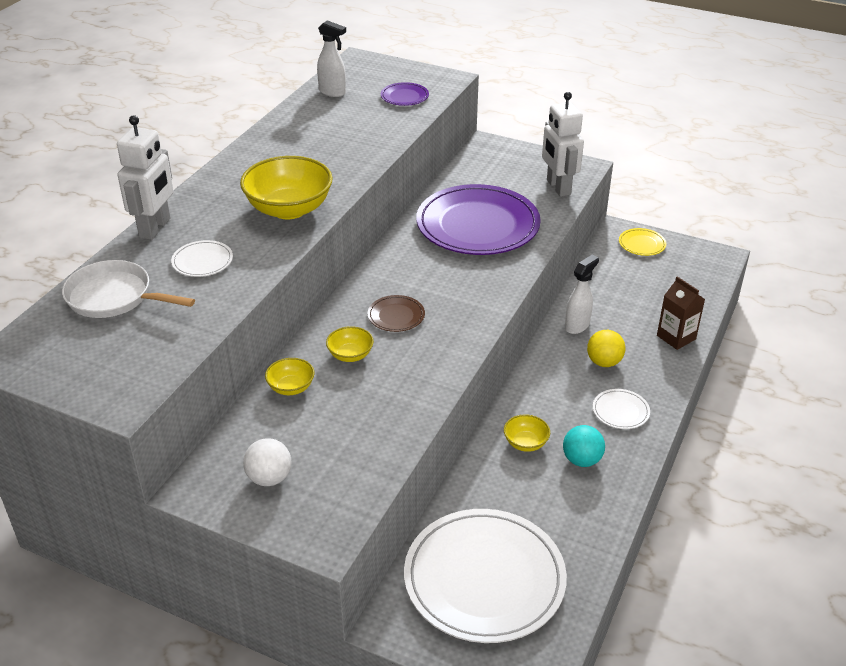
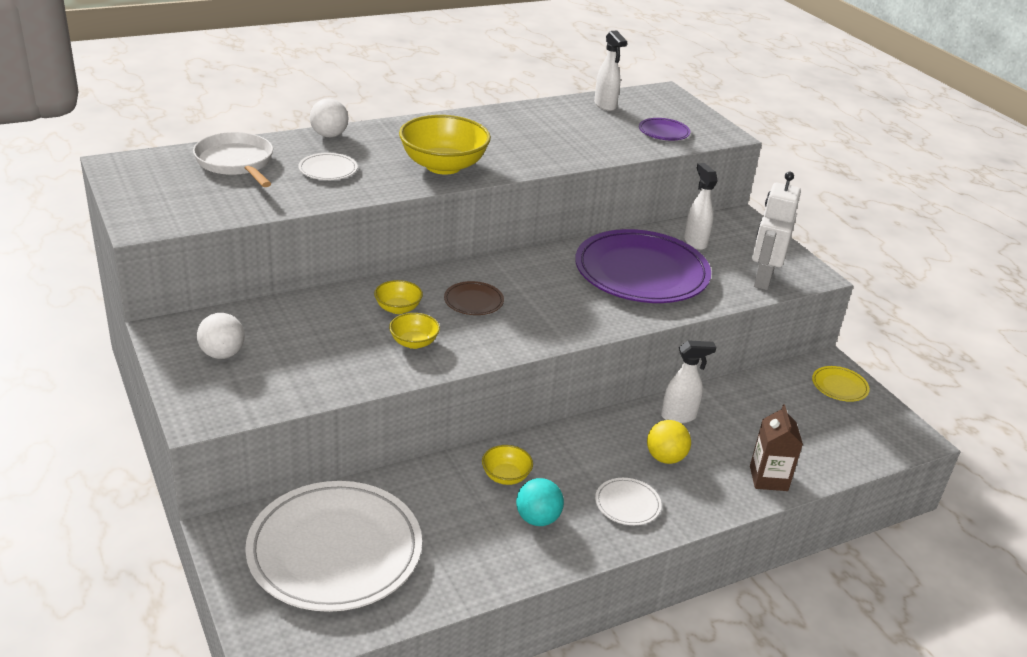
camera: 35 degrees right, 5 degrees down
white robot [117,115,174,240] -> white ball [310,98,348,137]
yellow bowl [265,358,314,395] -> yellow bowl moved to [389,313,440,349]
none -> white spray bottle [684,163,718,250]

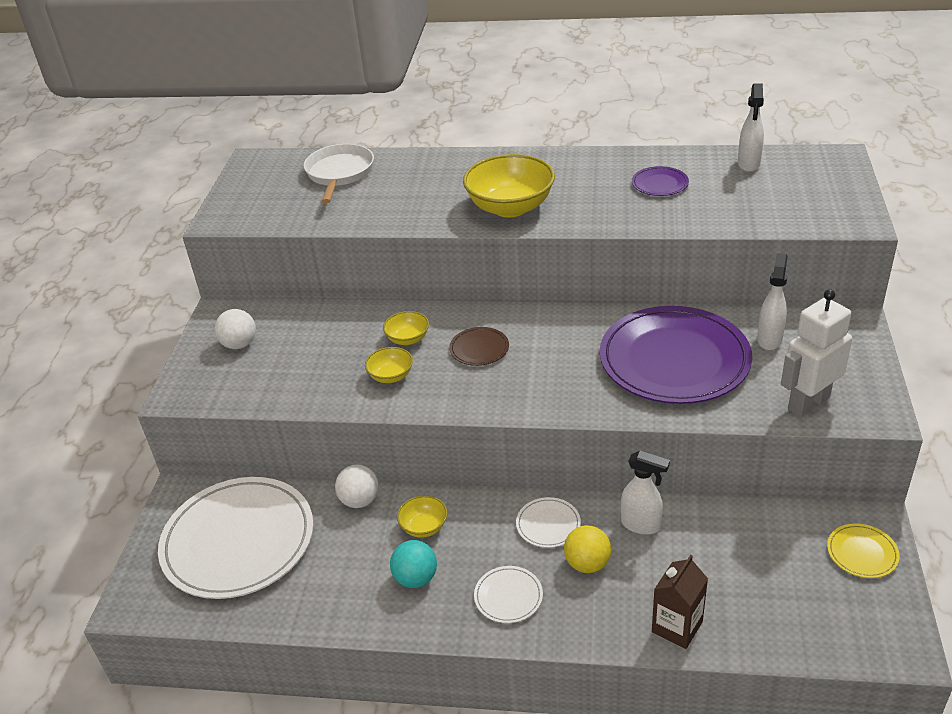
camera: 40 degrees right, 5 degrees up
white plate [298,153,358,180] -> white plate moved to [516,497,581,548]
white ball [310,98,348,137] -> white ball moved to [335,464,379,508]
purple plate [639,118,690,141] -> purple plate moved to [632,166,689,196]

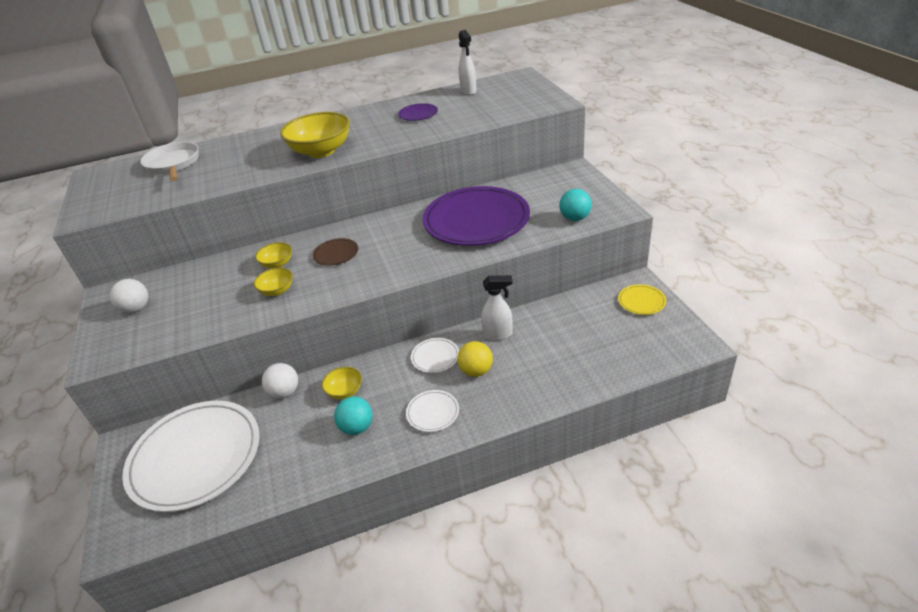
camera: 25 degrees left, 0 degrees up
brown carton [652,555,708,649] -> none
white spray bottle [757,253,788,350] -> none
white robot [781,289,852,417] -> turquoise ball [559,189,592,221]

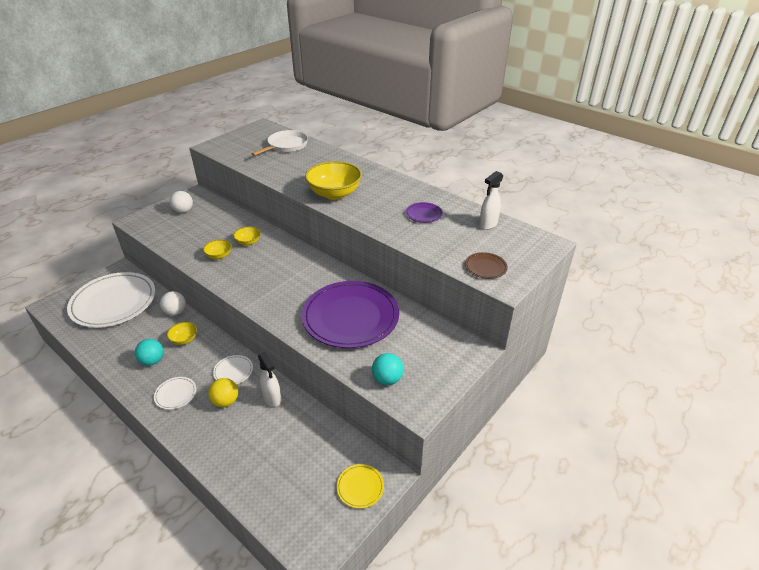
camera: 55 degrees right, 0 degrees up
brown plate [313,238,358,266] -> brown plate moved to [465,252,508,279]

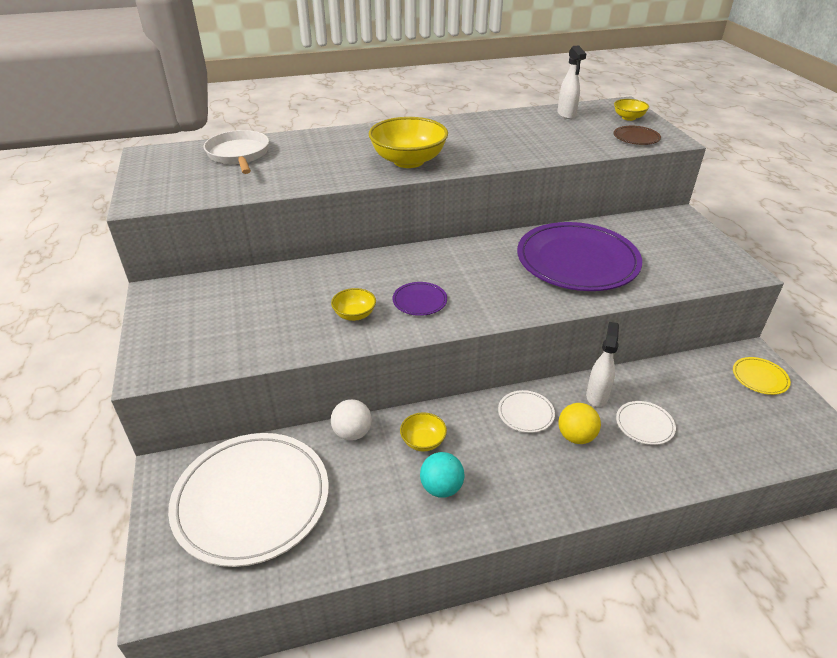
camera: 55 degrees left, 0 degrees up
white plate [154,377,196,410] -> white plate moved to [616,401,676,445]
white ball [170,191,193,213] -> none
yellow bowl [233,227,261,246] -> yellow bowl moved to [614,99,649,121]
white spray bottle [258,352,281,407] -> white spray bottle turned 75 degrees counterclockwise [586,322,619,407]
turquoise ball [372,353,404,385] -> none
purple plate [406,202,443,223] -> purple plate moved to [392,282,447,316]

